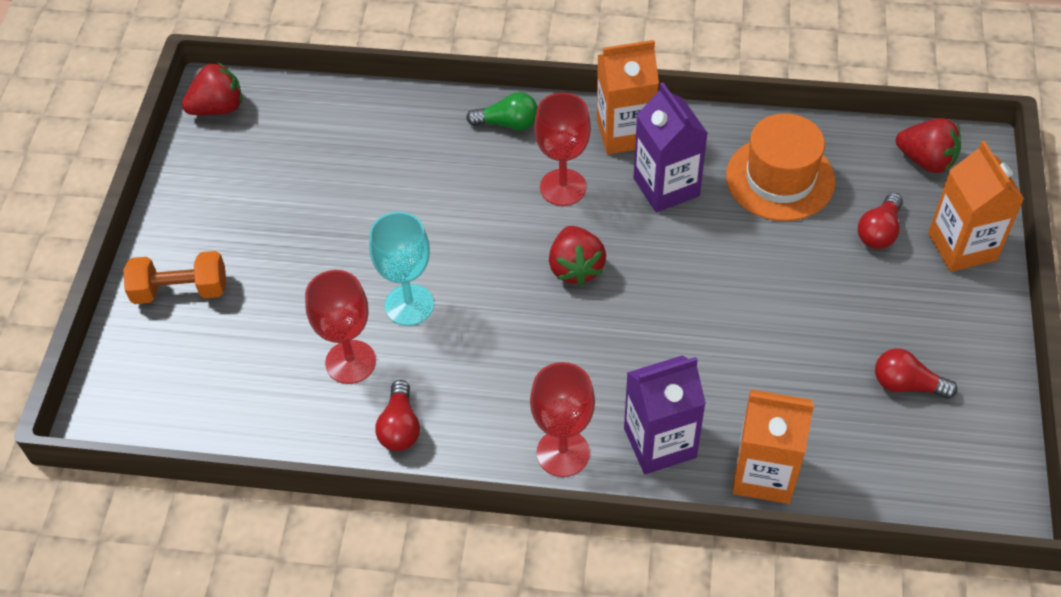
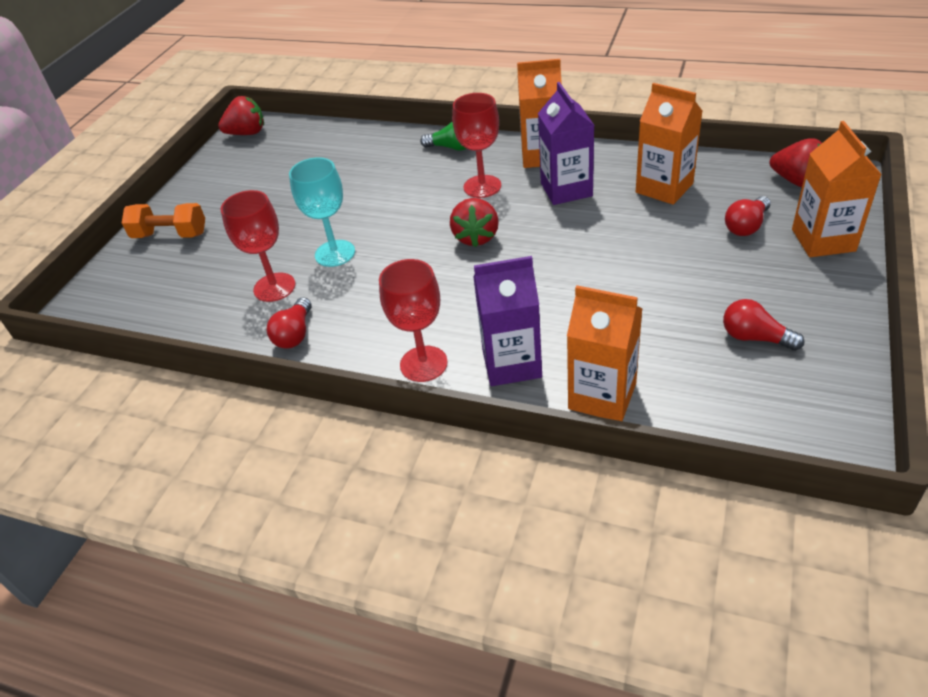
camera: 15 degrees right, 10 degrees down
orange hat [726,113,836,221] -> orange carton [636,83,703,205]

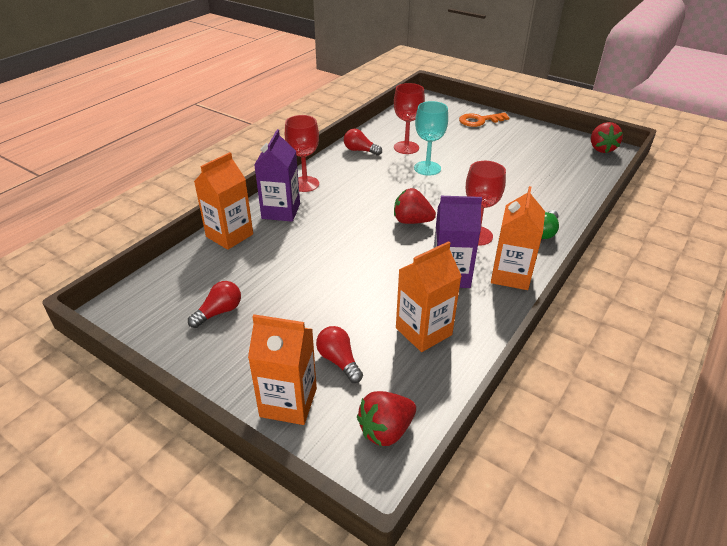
camera: 100 degrees right, 5 degrees down
orange dumbbell [122,203,205,238] -> orange key [459,113,510,127]

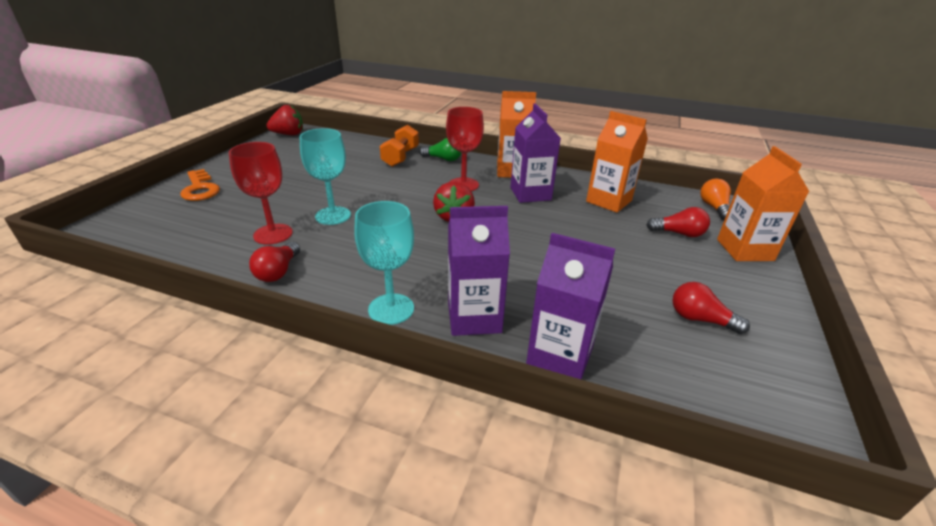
camera: 105 degrees left, 5 degrees down
orange carton [194,152,253,250] -> purple carton [526,233,615,380]
red goblet [285,115,319,192] -> turquoise goblet [354,201,414,325]
red light bulb [316,326,363,383] -> red light bulb turned 120 degrees counterclockwise [646,207,710,237]
red strawberry [357,391,416,447] -> orange light bulb [700,179,731,220]
none -> orange dumbbell [380,125,419,167]

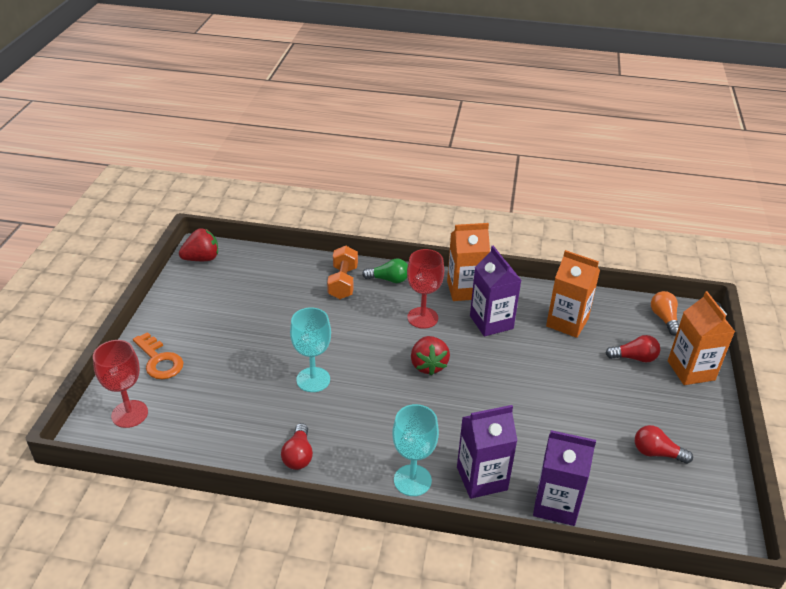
camera: 10 degrees left, 5 degrees up
red goblet [229,142,293,245] -> red goblet moved to [93,340,148,428]

